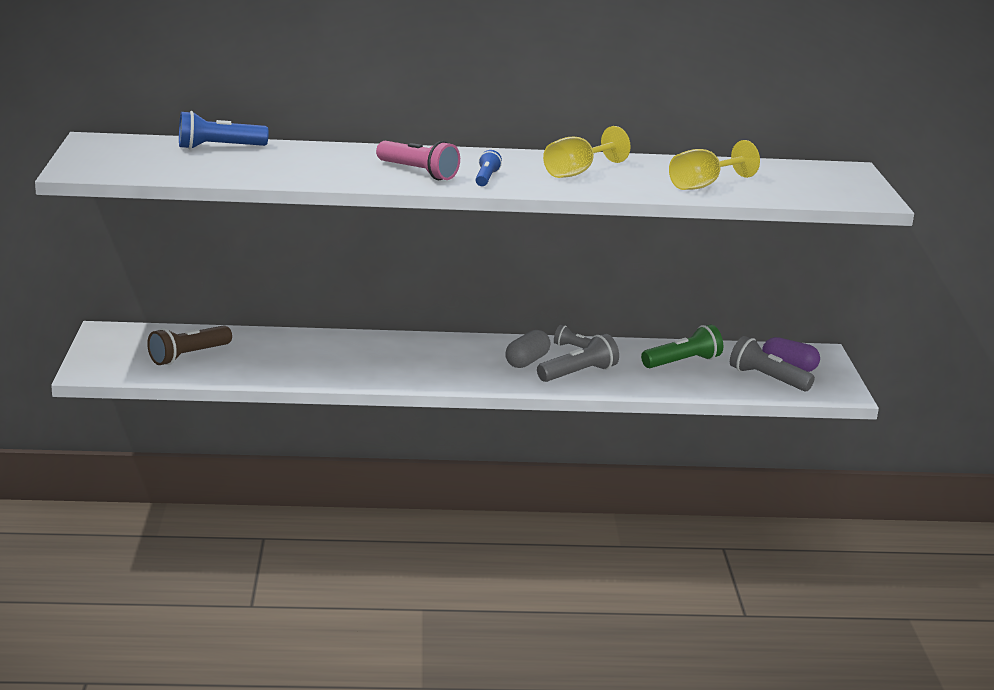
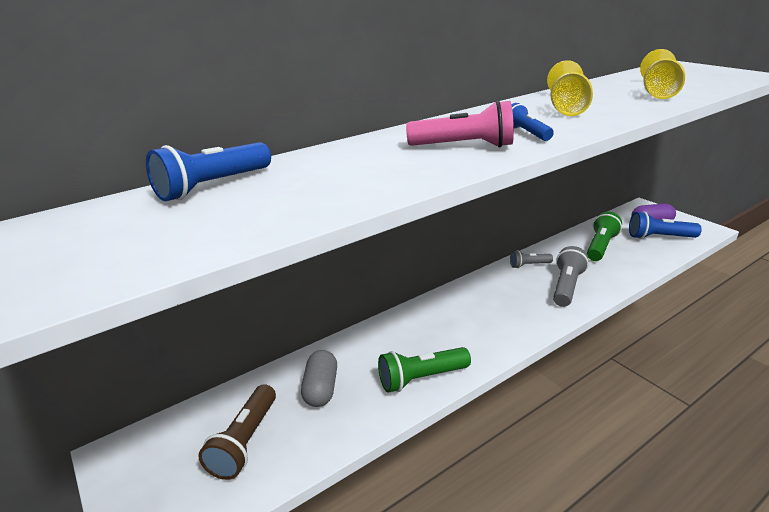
camera: 30 degrees left, 5 degrees up
grey capsule [505,330,550,368] -> grey capsule moved to [301,350,337,407]
grey flashlight [730,336,815,391] -> blue flashlight [629,211,702,239]
none -> green flashlight [378,347,471,393]

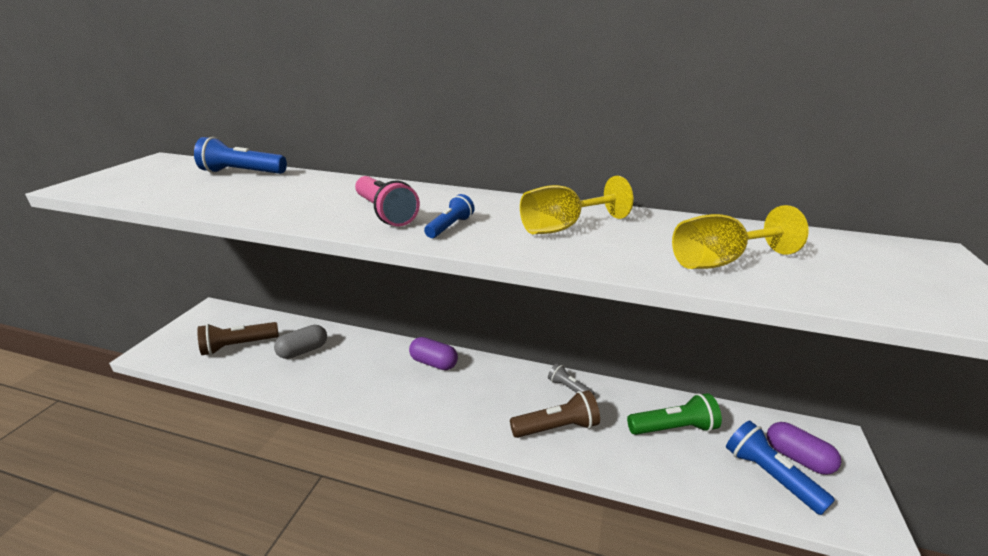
camera: 50 degrees right, 0 degrees up
green flashlight [378,347,471,393] -> none
grey flashlight [553,246,589,307] -> brown flashlight [510,390,600,438]
none -> purple capsule [409,337,458,370]

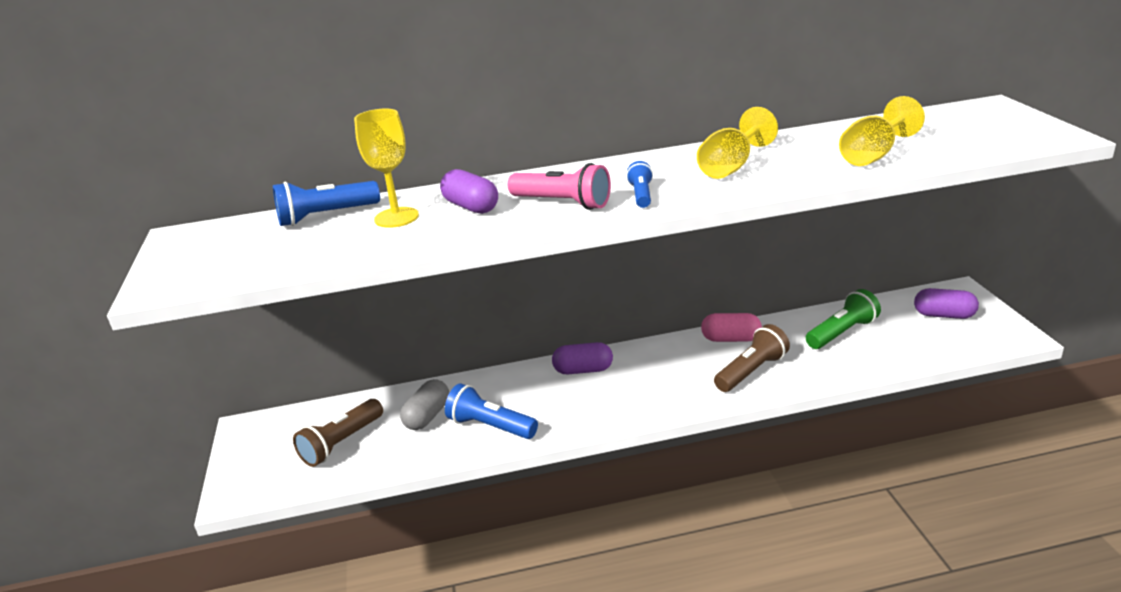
camera: 25 degrees left, 0 degrees up
grey flashlight [548,363,594,395] -> pink capsule [701,313,762,342]
blue flashlight [726,421,835,515] -> blue flashlight moved to [445,383,538,439]
none -> yellow goblet [354,109,419,228]
none -> purple capsule [440,169,498,214]

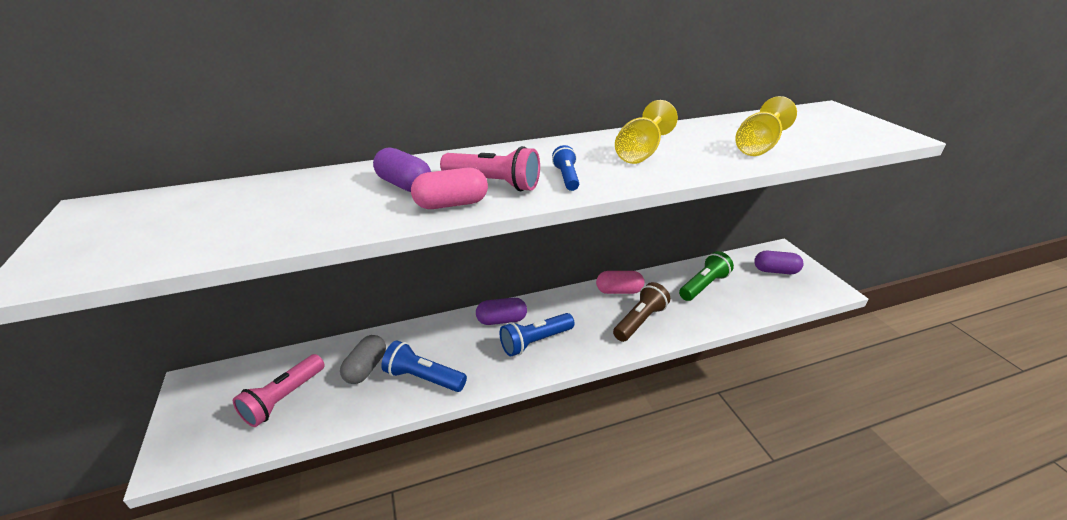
camera: 10 degrees left, 5 degrees up
blue flashlight [273,181,380,226] -> blue flashlight moved to [500,313,575,357]
brown flashlight [293,399,383,467] -> pink flashlight [233,354,325,427]
yellow goblet [354,109,419,228] -> none
none -> pink capsule [411,168,488,209]

